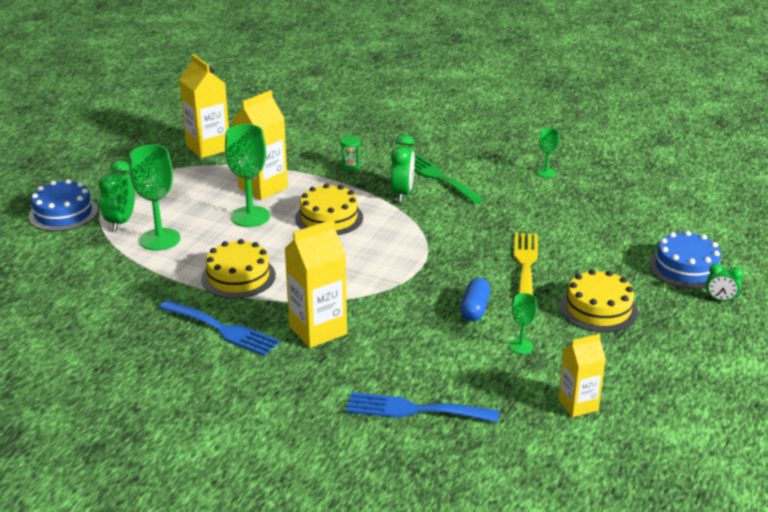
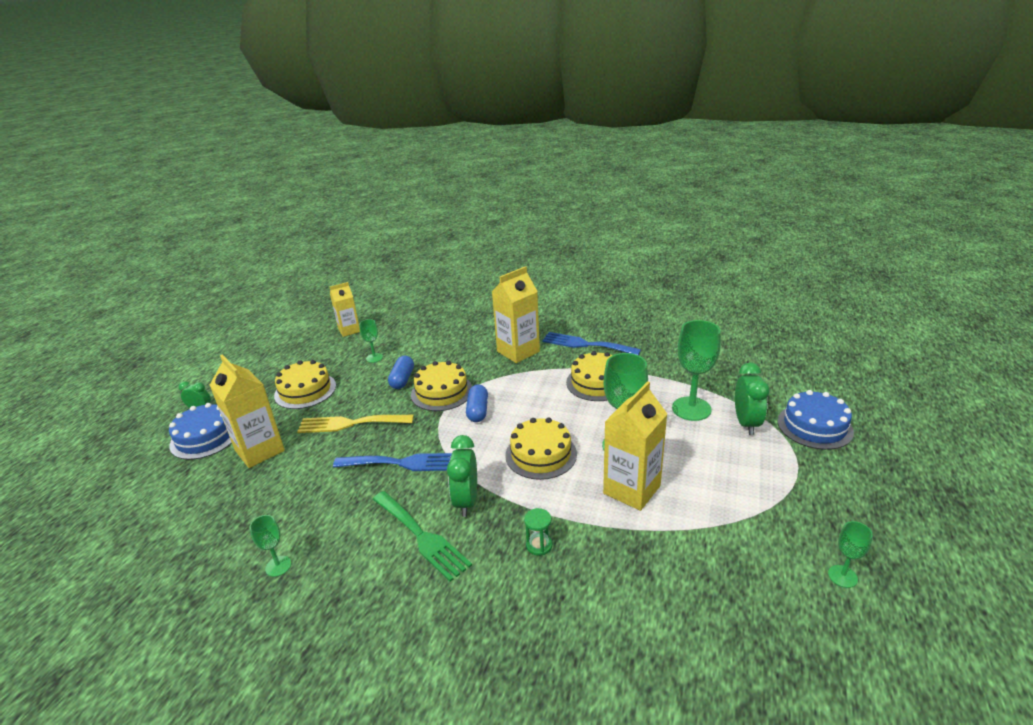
camera: 175 degrees right, 0 degrees up
yellow carton [179,54,229,158] -> yellow carton moved to [210,354,285,468]
blue fork [346,392,500,422] -> blue fork moved to [333,453,452,471]
yellow fork [514,233,538,295] -> yellow fork turned 90 degrees clockwise [297,415,414,433]
none -> yellow cake [411,361,472,411]
none -> blue capsule [466,385,488,422]
none -> green goblet [828,521,873,588]

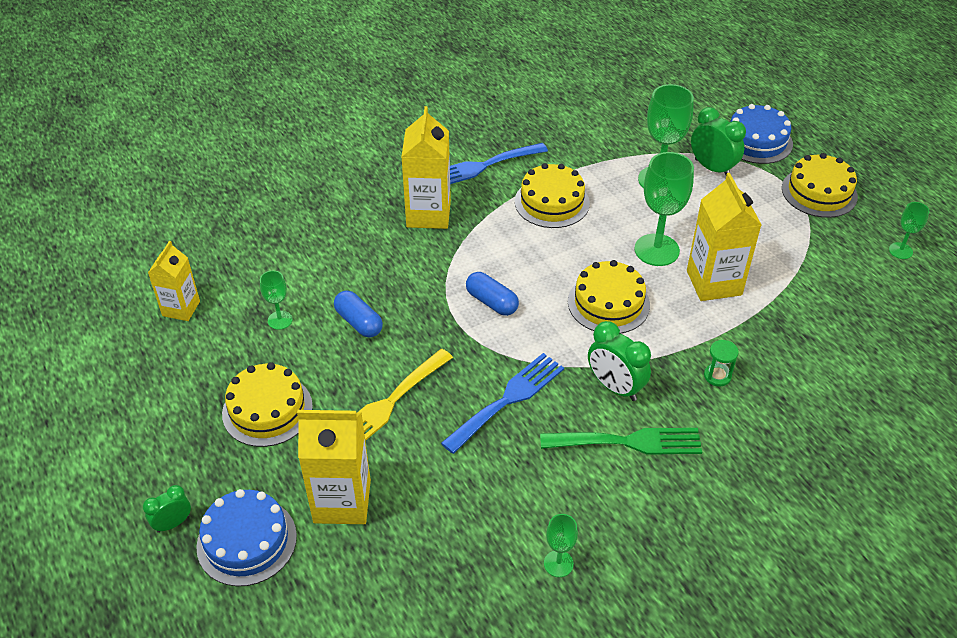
camera: 50 degrees left, 15 degrees up
yellow cake [411,361,472,411] -> yellow cake moved to [782,153,858,218]

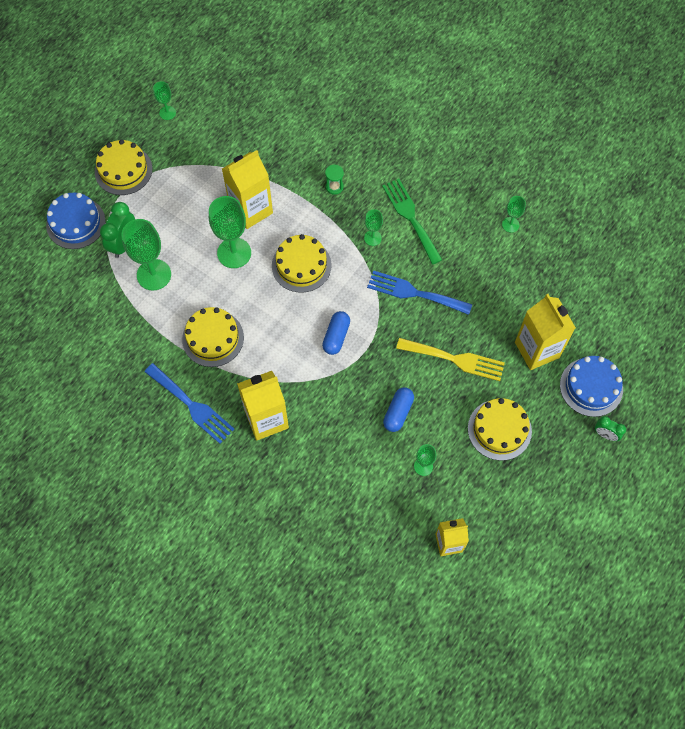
camera: 115 degrees left, 20 degrees up
green clock [588,321,651,401] -> green goblet [364,209,383,246]

